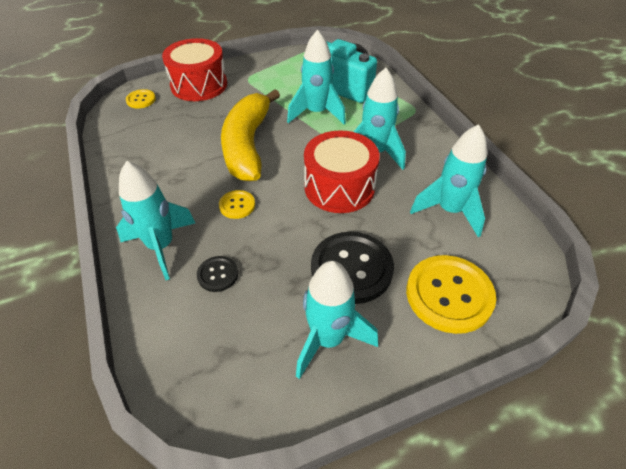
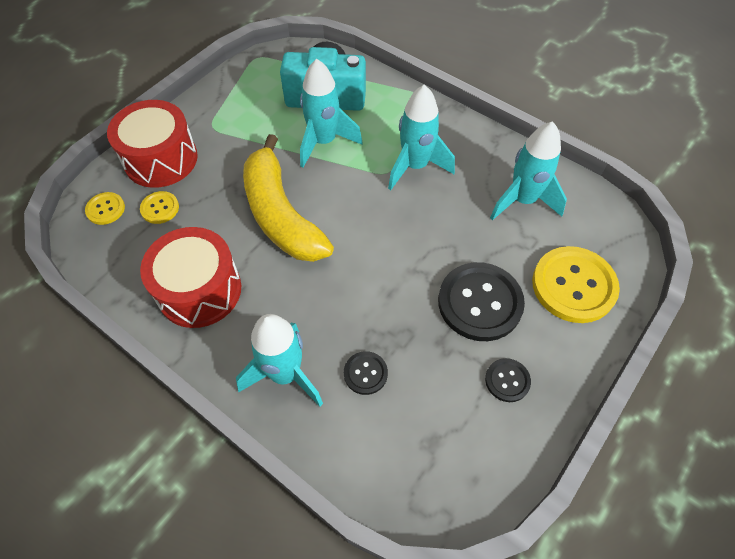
camera: 30 degrees left, 10 degrees up
yellow button [219,190,255,219] -> yellow button moved to [140,191,179,224]
turquoise rocket [296,261,378,379] -> black button [485,358,531,402]
red drum [304,130,380,213] -> red drum moved to [140,227,241,328]

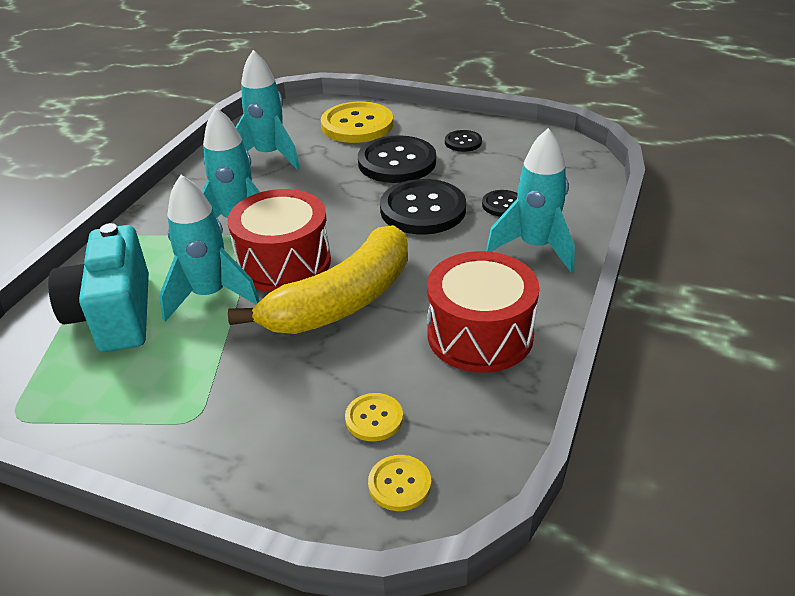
camera: 105 degrees left, 20 degrees down
red drum [107,100,198,188] -> red drum moved to [227,189,331,292]
none -> black button [380,179,466,234]

